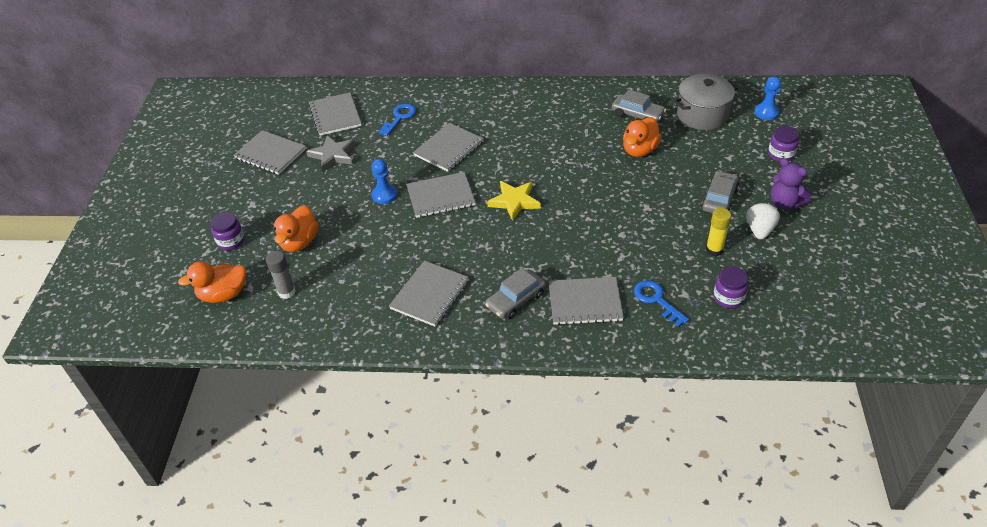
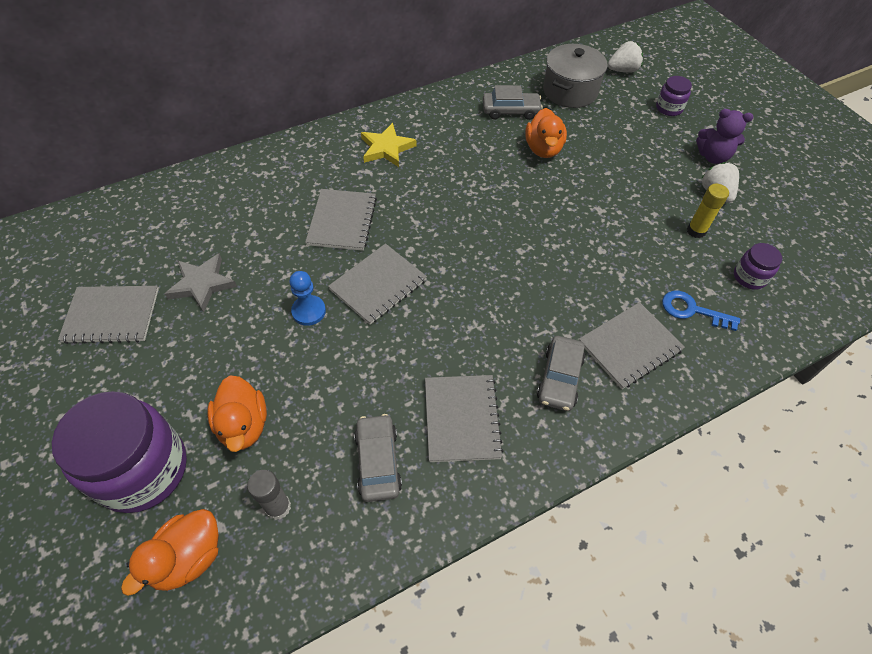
camera: 35 degrees left, 10 degrees up
purple jar [211,212,245,250] -> purple jar [52,391,187,513], size x2.18
grey notebook [309,92,362,136] -> none
blue key [379,104,416,136] -> none
yellow star [487,181,541,221] -> yellow star moved to [361,123,416,167]
grey car [701,171,739,213] -> grey car moved to [354,414,402,502]
blue pawn [755,77,781,120] -> white strawberry [608,41,643,73]

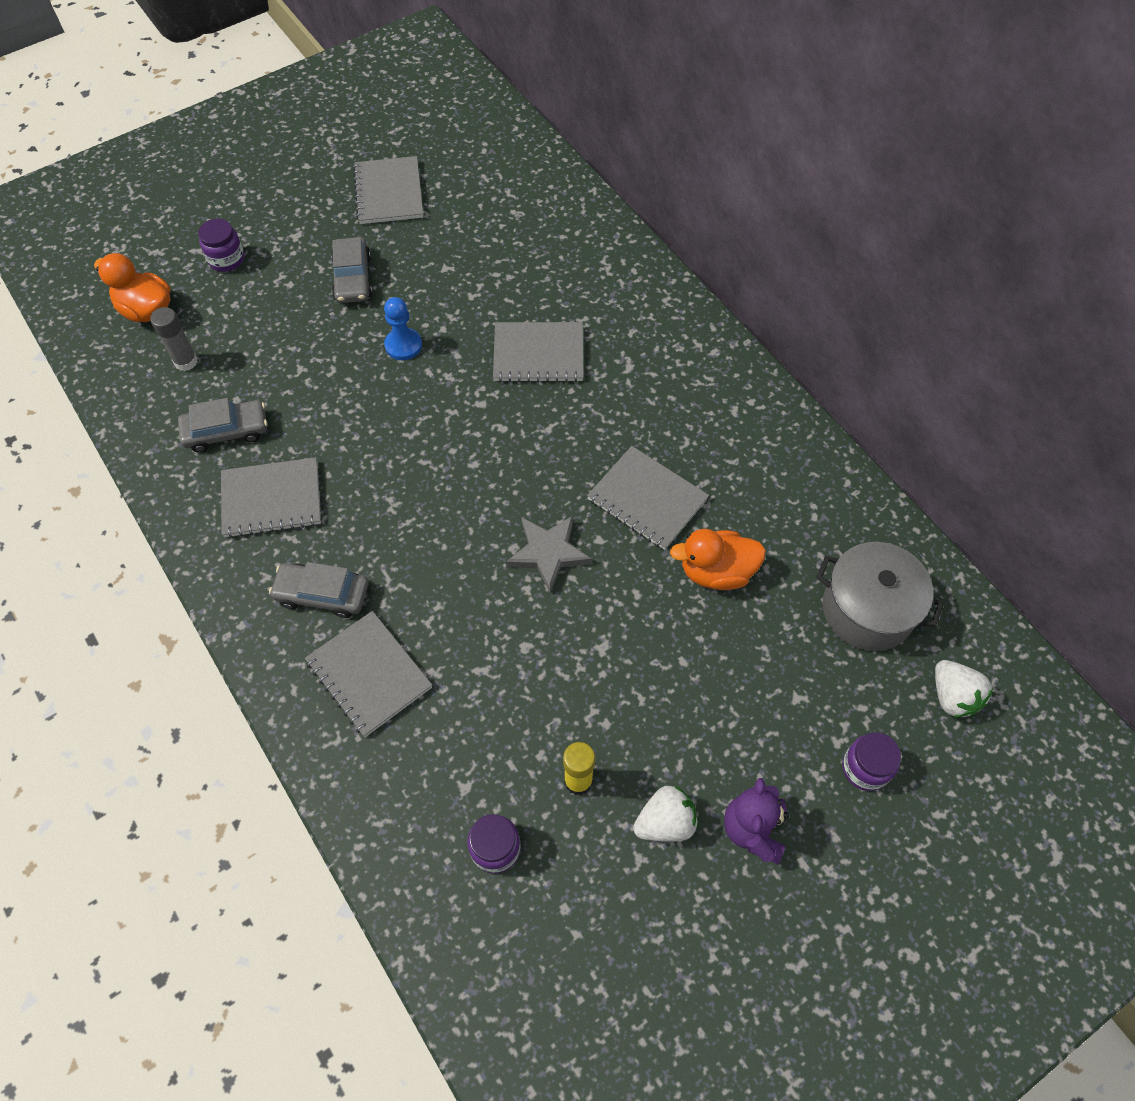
camera: 85 degrees right, 5 degrees up
purple jar [52,391,187,513] -> purple jar [198,219,244,272], size x0.46
grey star [165,253,237,312] -> grey star moved to [506,516,592,593]
orange duck [208,375,267,452] -> none
grey notebook [328,243,427,325] -> grey notebook moved to [587,446,709,550]
yellow star [361,123,416,167] -> none
grey car [483,85,543,120] -> grey car moved to [331,237,373,303]
blue key [662,291,740,331] -> none

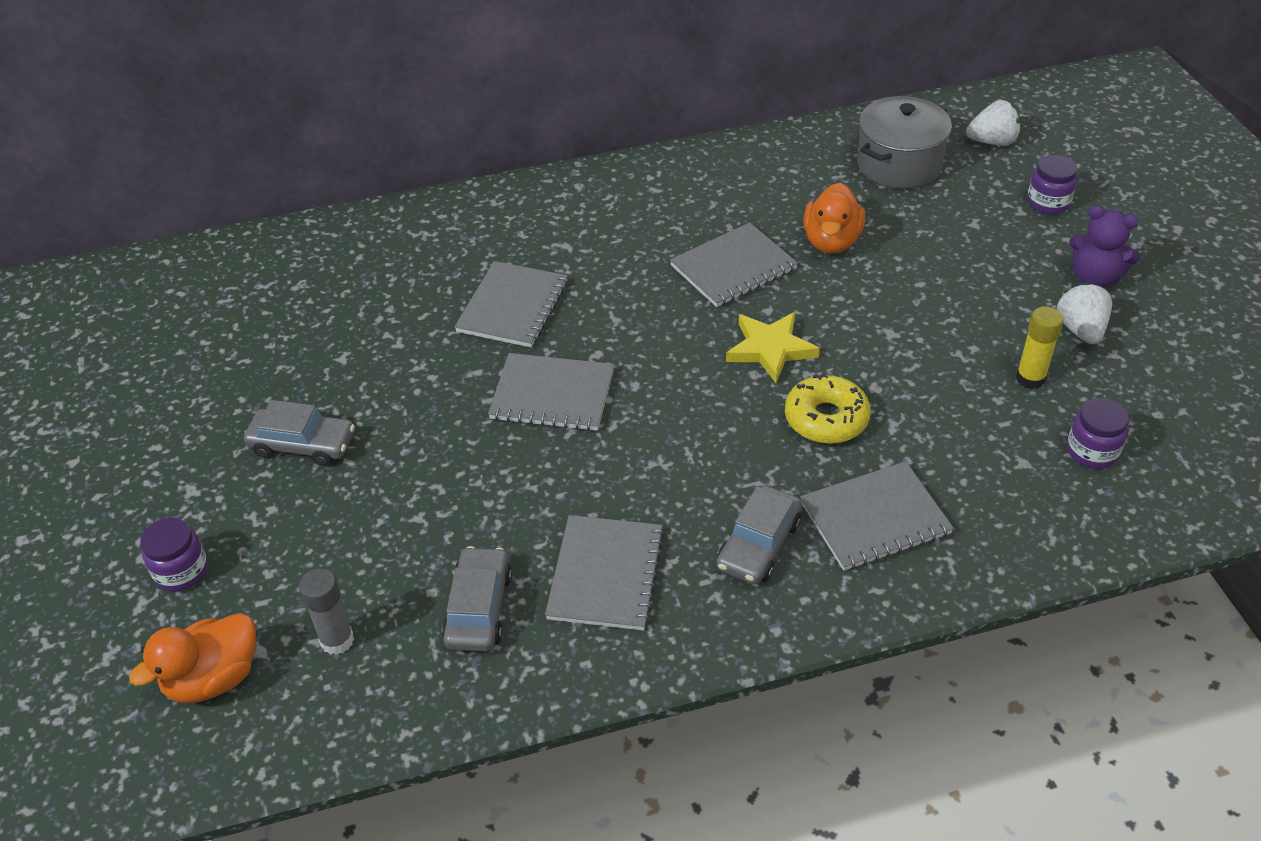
camera: 70 degrees left, 15 degrees down
grey notebook [353,156,423,224] -> grey notebook moved to [488,353,614,431]
blue pawn [384,297,422,360] -> none
grey star [506,516,592,593] -> yellow star [726,312,820,383]
none -> yellow donut [785,373,871,444]

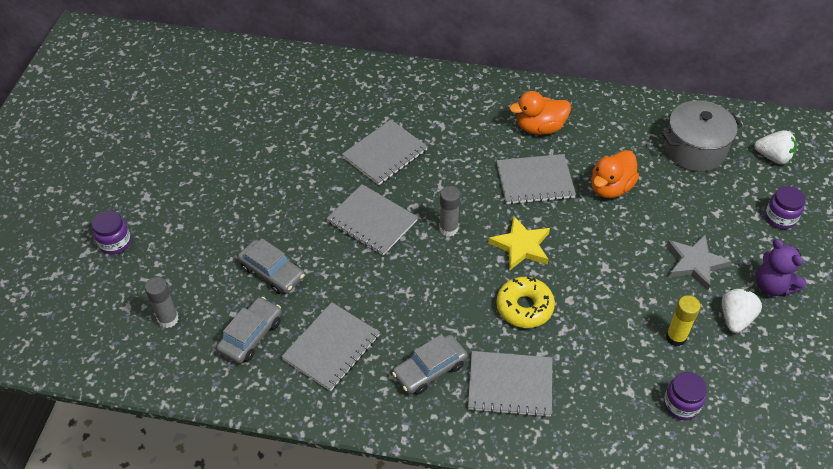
camera: 25 degrees right, 5 degrees up
orange duck [129,613,256,703] -> orange duck moved to [509,91,571,135]
grey car [244,400,355,466] -> grey car moved to [237,238,304,294]
none -> grey glue stick [439,186,461,237]
none -> grey star [666,234,731,290]

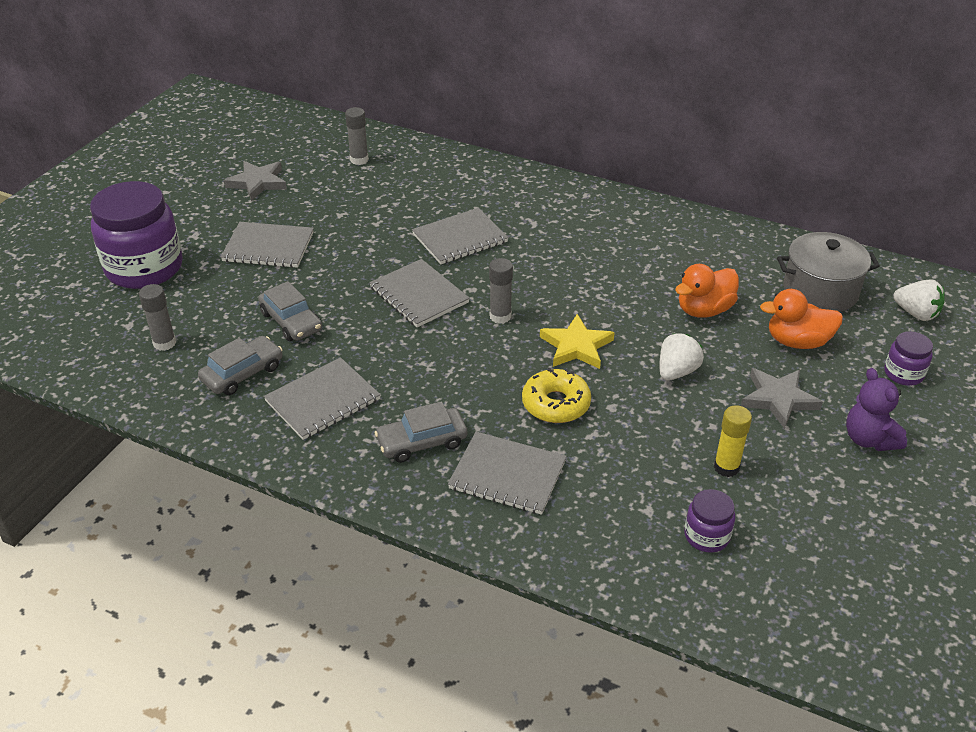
camera: 15 degrees right, 10 degrees down
purple jar [92,211,131,255] -> purple jar [90,181,183,289], size x2.18
grey notebook [497,154,576,205] -> grey notebook moved to [221,222,314,268]
orange duck [509,91,571,135] -> orange duck moved to [760,289,843,349]
white strawberry [722,288,762,333] -> white strawberry moved to [660,333,704,381]
none -> grey star [224,161,287,201]
none -> grey glue stick [345,107,369,165]

